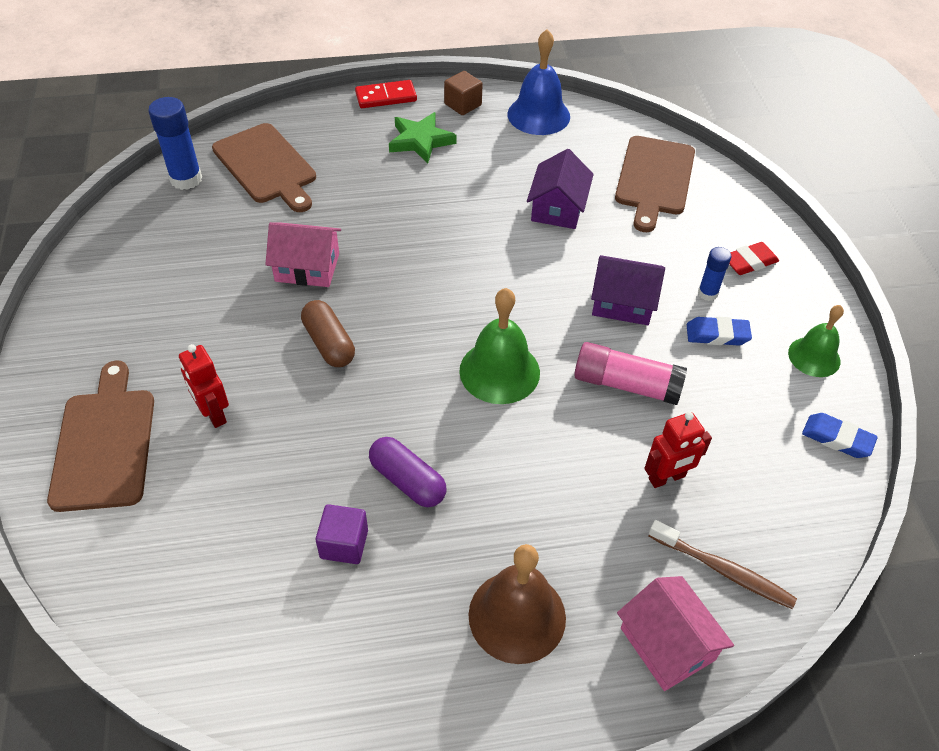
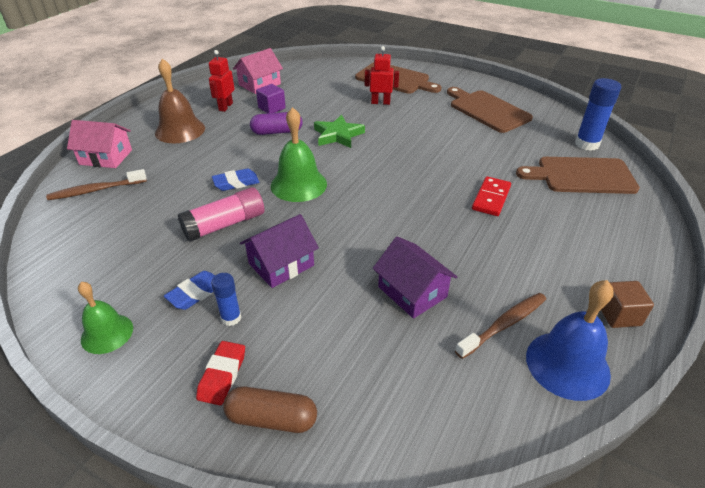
camera: 130 degrees right, 10 degrees down
pink house [265,222,341,287] -> pink house moved to [233,48,283,94]
brown capsule [301,300,355,367] -> brown capsule moved to [223,386,317,433]
red domino [355,80,417,108] -> red domino moved to [472,176,511,216]
green star [389,112,457,163] -> green star moved to [314,115,365,148]
brown cutting board [615,136,695,232] -> brown cutting board moved to [447,87,533,133]
red robot [644,412,712,488] -> red robot moved to [209,50,235,112]
blue eraser [802,413,878,458] -> blue eraser moved to [212,169,259,191]
none -> brown toothbrush [455,293,546,359]

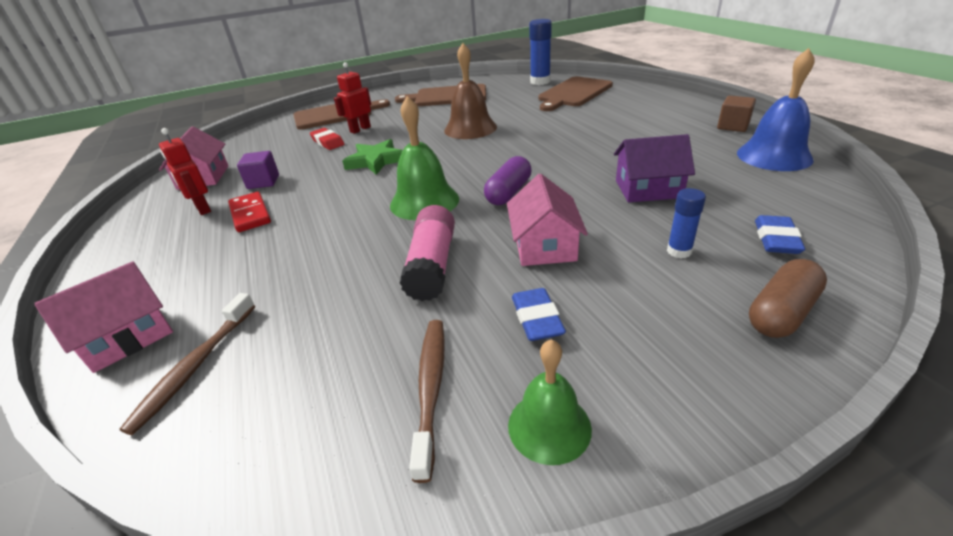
camera: 50 degrees left, 5 degrees down
brown bell [155,59,205,143] -> brown bell moved to [444,43,497,139]
red eraser [196,341,245,405] -> red eraser moved to [310,128,345,150]
blue glue stick [211,273,241,326] -> blue glue stick moved to [667,188,706,258]
blue eraser [212,169,259,191] -> blue eraser moved to [755,215,805,254]
purple house [240,214,319,288] -> pink house [507,173,588,266]
purple capsule [250,112,303,135] -> purple capsule moved to [484,156,532,205]
brown toothbrush [455,293,546,359] -> brown toothbrush moved to [409,320,445,483]
red domino [472,176,511,216] -> red domino moved to [228,192,271,232]

